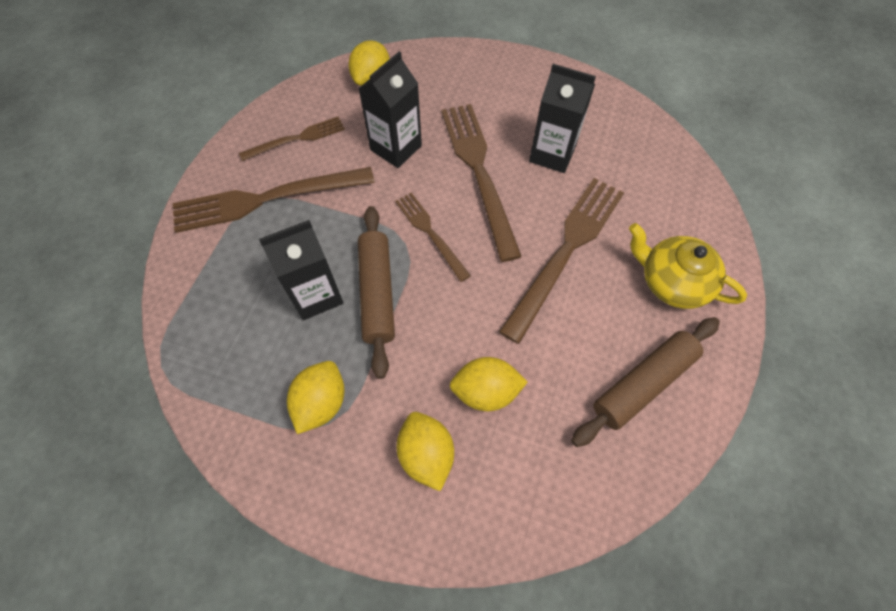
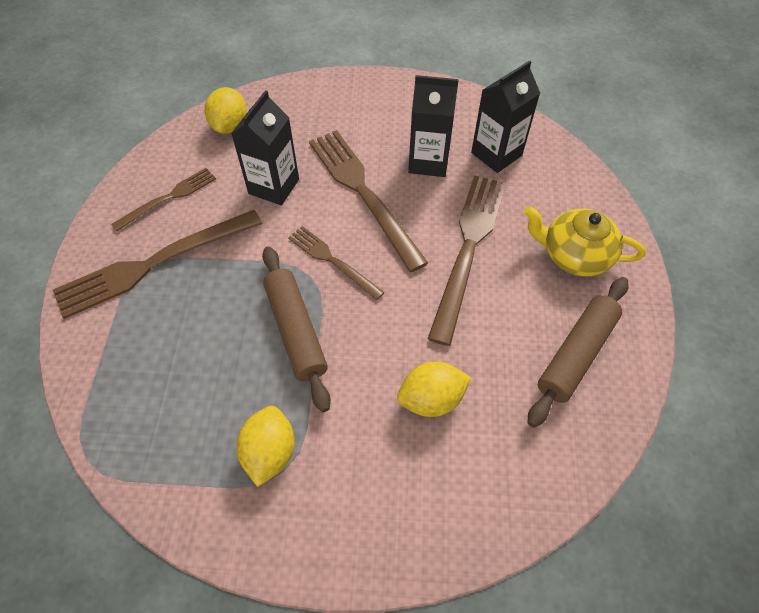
camera: 15 degrees left, 5 degrees down
black carton [259,220,343,320] -> black carton moved to [471,60,540,173]
yellow lemon [397,412,454,491] -> none

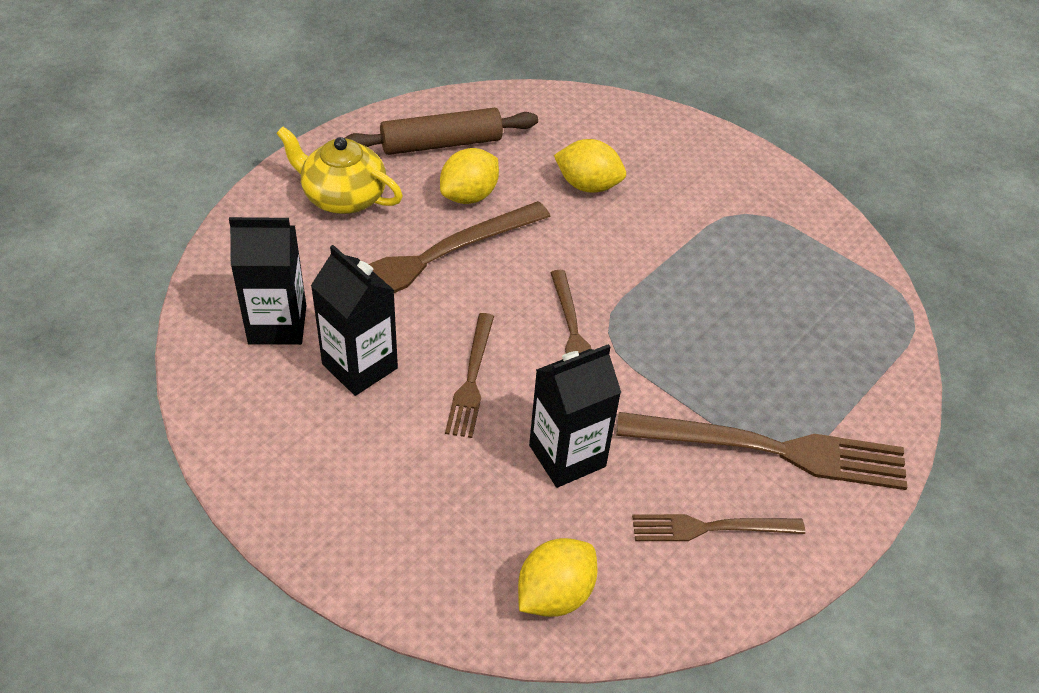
camera: 145 degrees left, 10 degrees down
yellow lemon [236,406,295,487] -> yellow lemon moved to [440,148,499,204]
brown rolling pin [262,246,331,412] -> none
brown fork [309,130,428,272] -> brown fork [445,313,494,438], size x0.56
yellow teapot [524,206,646,276] -> yellow teapot turned 150 degrees clockwise [276,127,403,214]

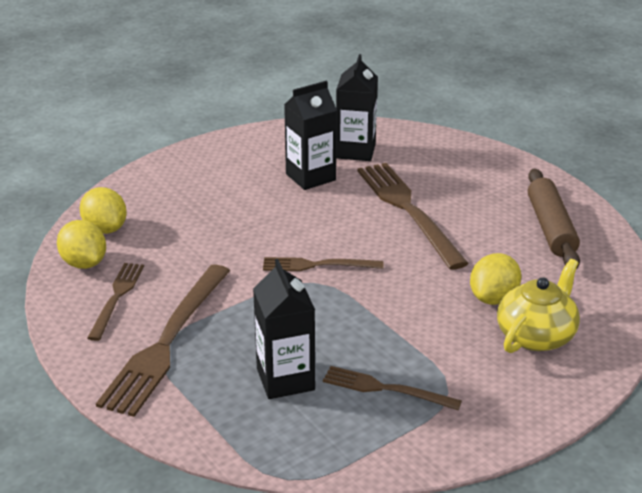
camera: 105 degrees right, 15 degrees down
yellow teapot [276,127,403,214] -> yellow teapot moved to [497,259,580,353]
yellow lemon [440,148,499,204] -> yellow lemon moved to [57,220,106,269]
brown fork [445,313,494,438] -> brown fork moved to [323,366,462,410]
black carton [529,344,621,488] -> black carton moved to [253,259,315,399]

